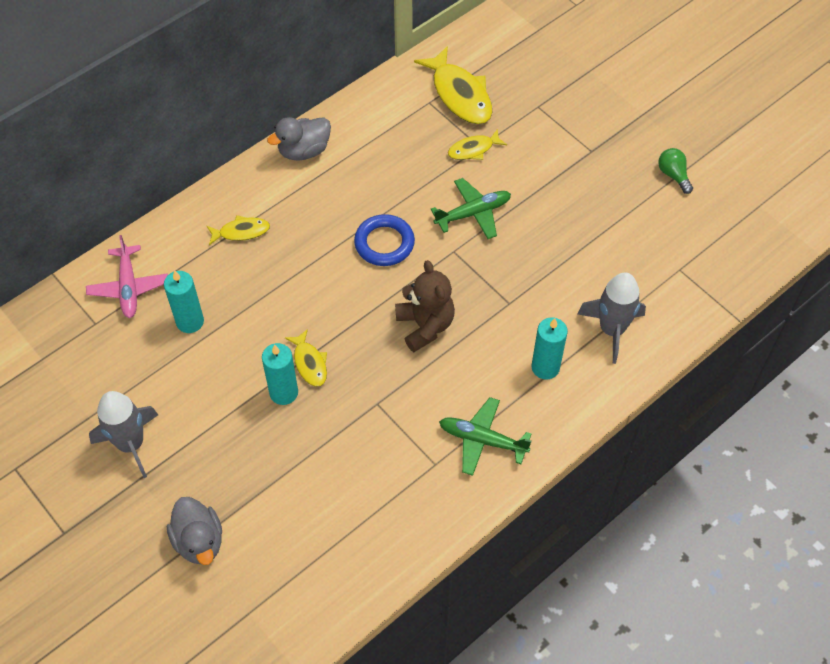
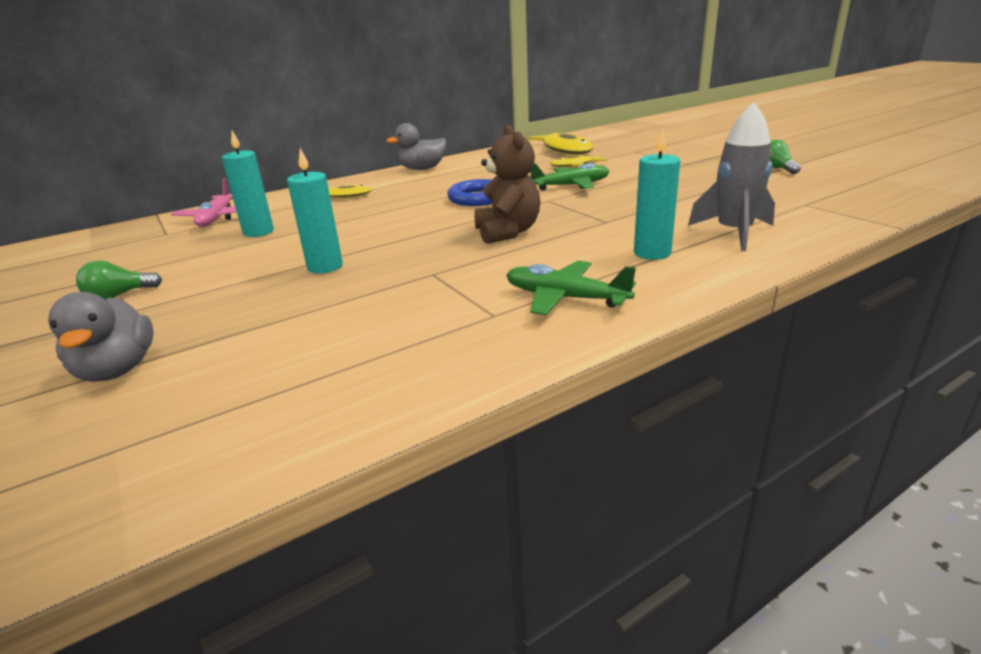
camera: 10 degrees right, 30 degrees down
grey rocket [89,391,158,478] -> green light bulb [76,260,162,300]
yellow fish [285,329,327,387] -> none

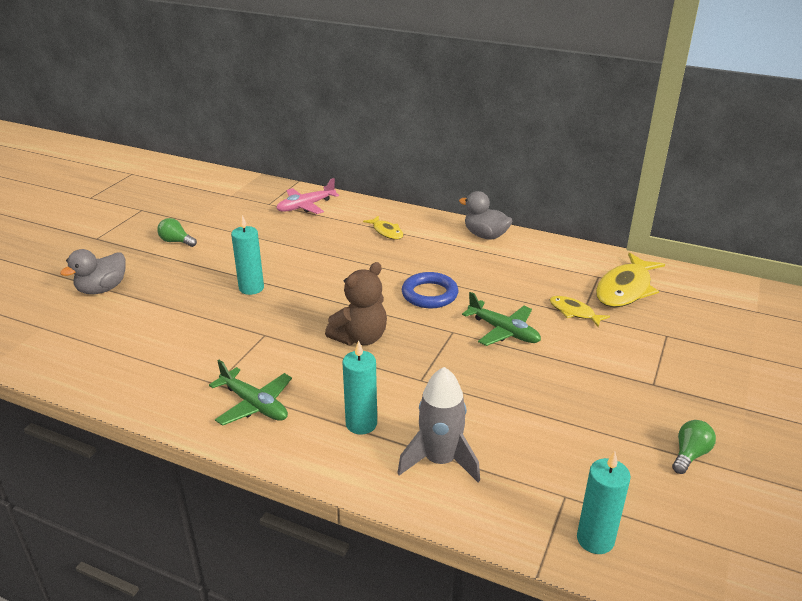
camera: 55 degrees right, 5 degrees up
turquoise candle [222,131,274,237] -> turquoise candle moved to [577,451,631,554]
green plane [506,261,636,316] -> green plane turned 135 degrees clockwise [209,360,292,426]

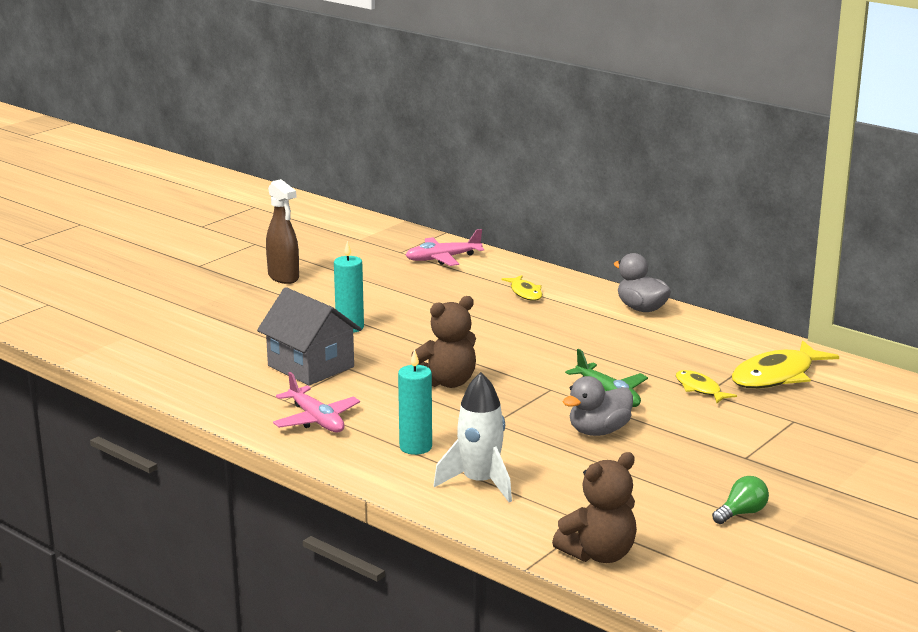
camera: 15 degrees right, 10 degrees down
grey duck [60,249,126,294] -> grey duck moved to [563,376,633,436]
green light bulb [157,218,197,247] -> brown spray bottle [266,179,299,284]
green plane [209,360,292,426] -> pink plane [273,372,360,433]
grey rocket [397,367,480,482] -> white rocket [433,372,512,502]
blue ring [402,272,458,308] -> none
turquoise candle [577,451,631,554] -> brown teddy bear [552,452,637,563]
none -> grey house [257,287,362,386]

